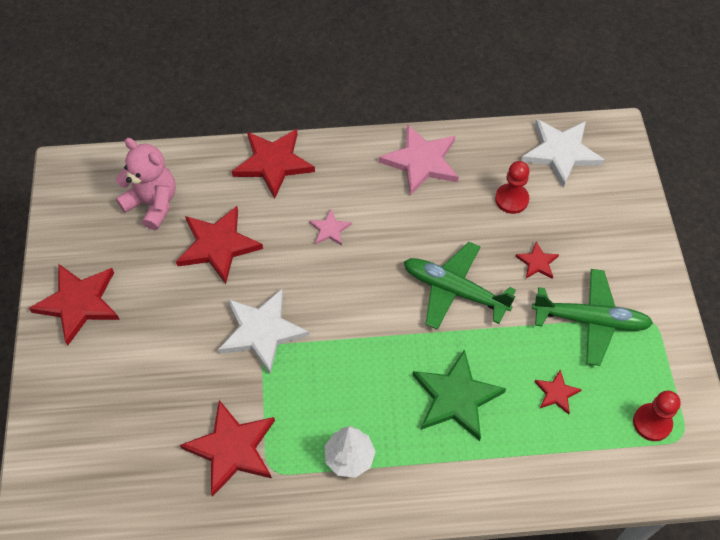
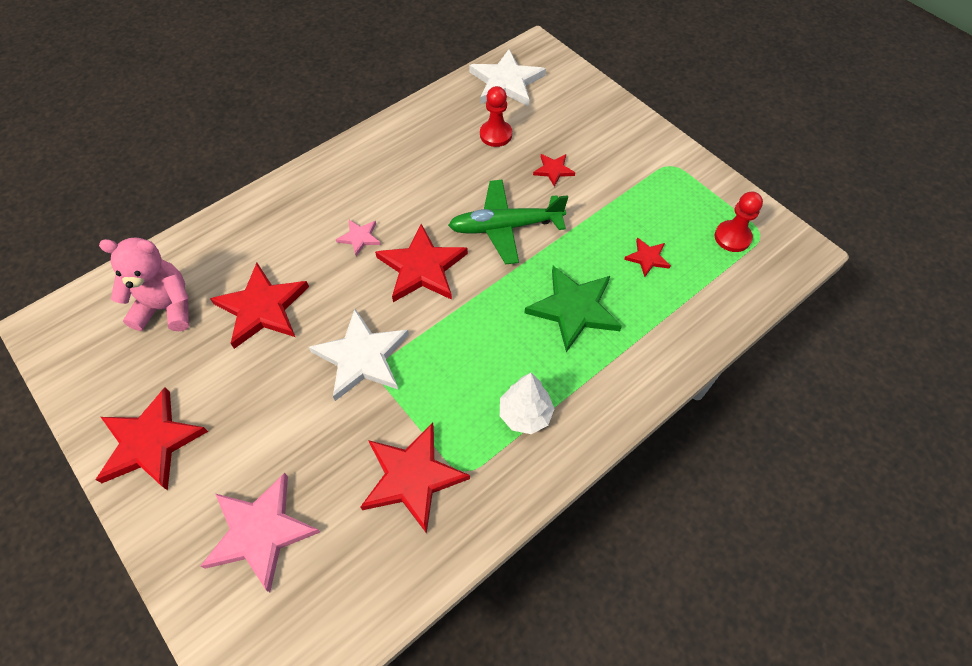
camera: 35 degrees left, 0 degrees up
red star [232,129,315,199] -> red star moved to [375,224,468,302]
pink star [379,124,459,196] -> pink star moved to [201,473,320,592]
green plane [532,269,653,366] -> none

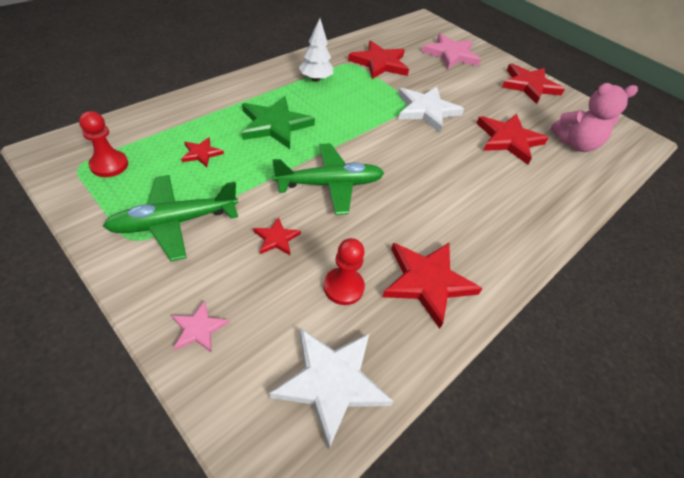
camera: 170 degrees right, 10 degrees down
pink star [336,220,381,256] -> pink star moved to [172,301,229,352]
red star [375,224,468,302] -> red star moved to [382,243,483,329]
none -> green plane [103,175,238,261]

